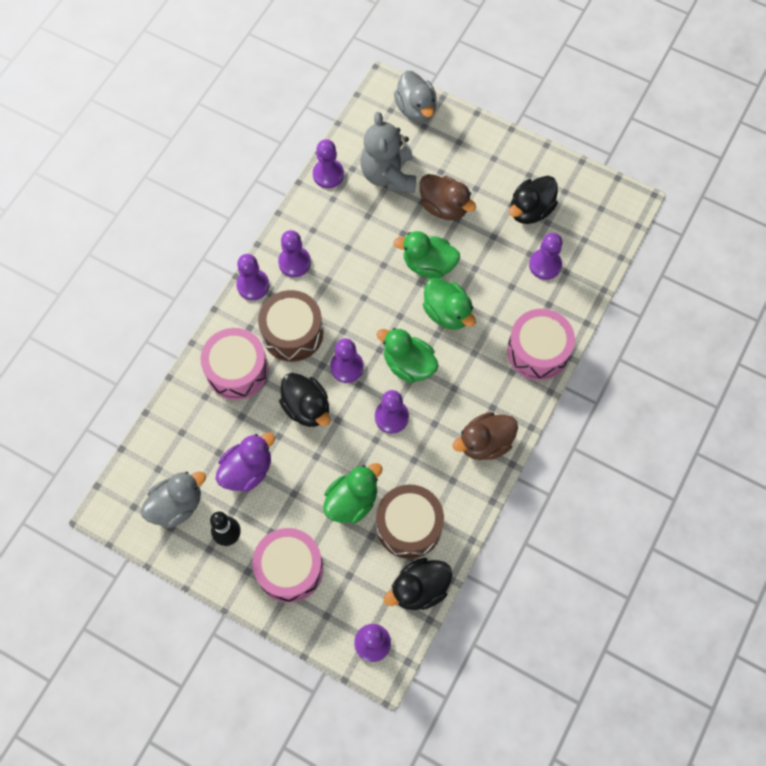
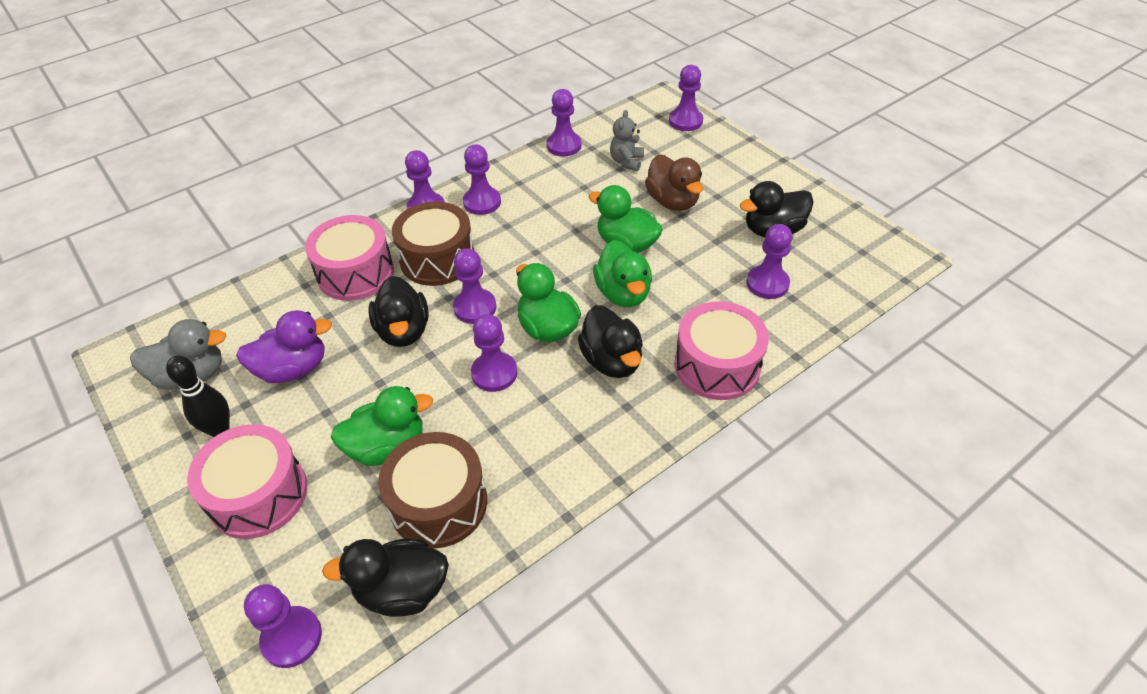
camera: 25 degrees right, 20 degrees down
grey teddy bear [361,112,416,193] -> grey teddy bear [610,110,644,172], size x0.54
grey duck [394,71,437,123] -> purple pawn [669,65,703,131]
brown duck [452,412,518,460] -> none
none -> black duck [578,305,643,378]

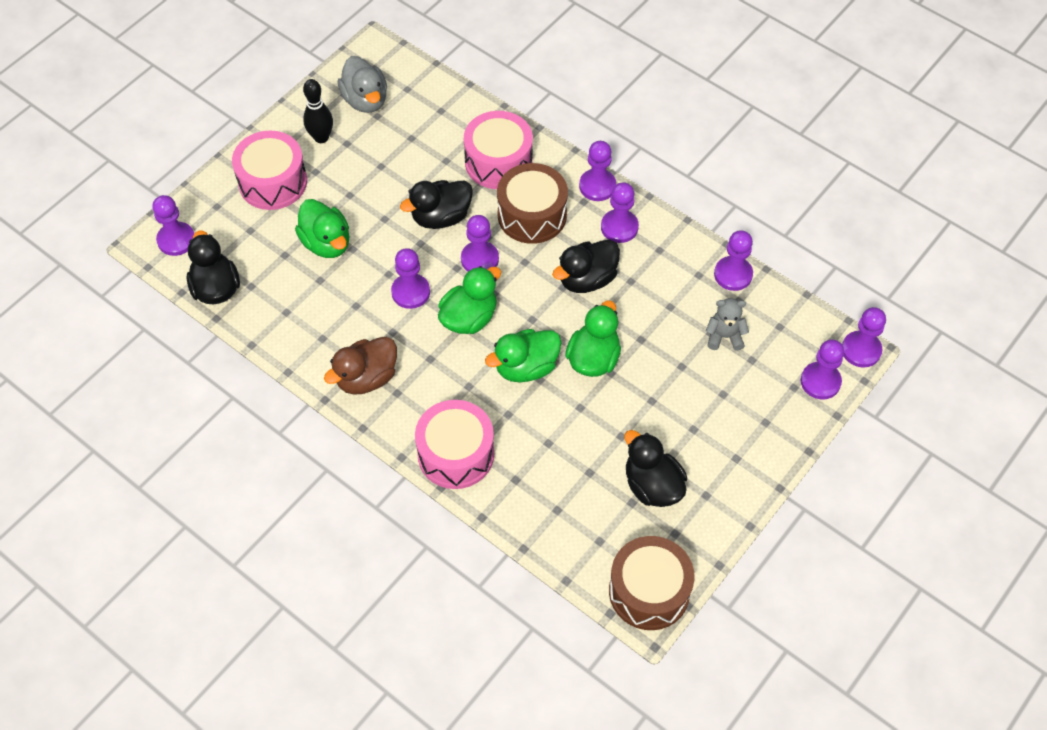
camera: 75 degrees right, 10 degrees up
purple duck [236,310,332,383] -> none
brown drum [378,432,487,548] -> brown drum moved to [609,536,694,630]
black duck [578,305,643,378] -> black duck moved to [552,239,620,293]
brown duck [645,155,703,211] -> brown duck moved to [324,337,397,395]
purple pawn [746,224,792,299] -> purple pawn moved to [842,307,886,367]

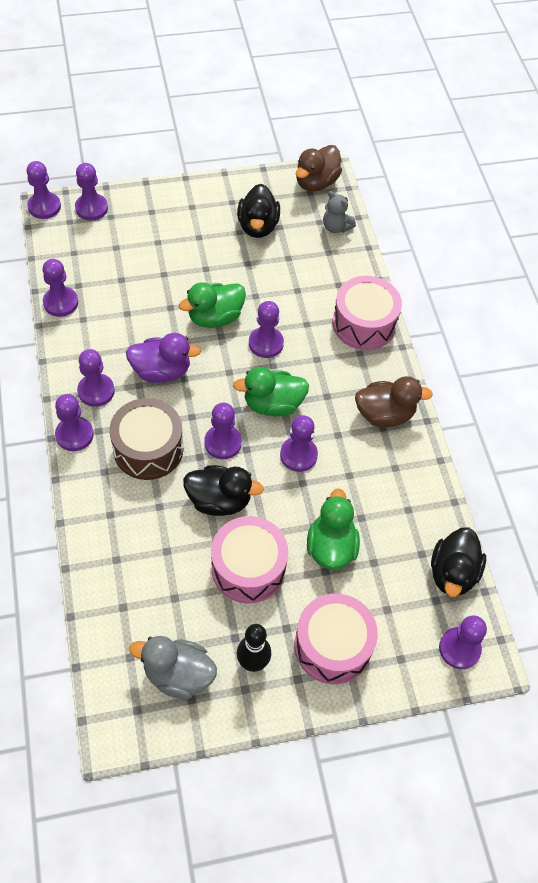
camera: 145 degrees left, 0 degrees up
grey duck [338,56,387,113] -> grey duck turned 90 degrees counterclockwise [129,636,217,699]
pink drum [464,111,533,189] -> pink drum moved to [211,516,288,603]
green duck [485,329,561,383] -> purple pawn [249,301,284,358]
black duck [552,239,620,293] -> purple duck [126,333,201,383]
brown drum [609,536,694,630] -> brown duck [296,145,342,192]
grey teddy bear [706,298,749,351] -> grey teddy bear moved to [323,191,356,233]

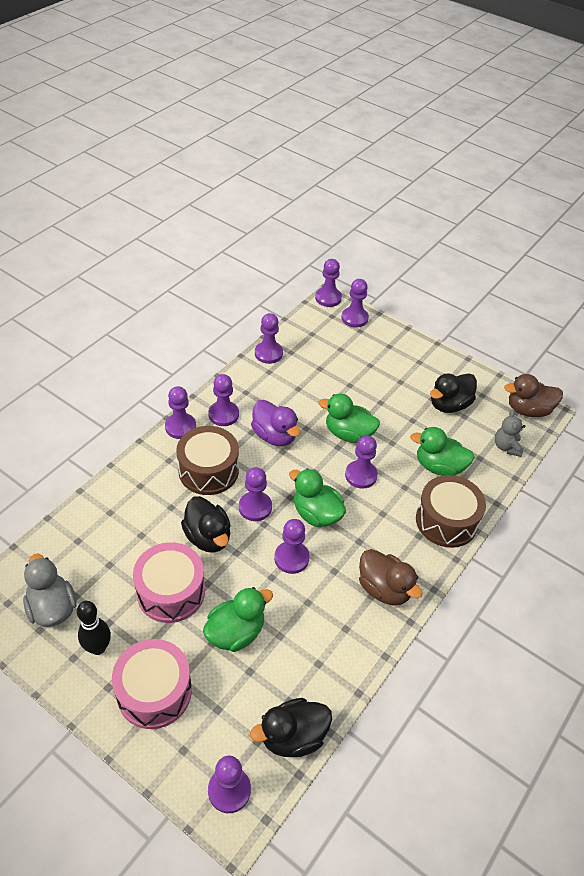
camera: 50 degrees right, 10 degrees down
pink drum [333,276,402,350] -> brown drum [416,475,486,548]
none -> green duck [410,427,475,476]

